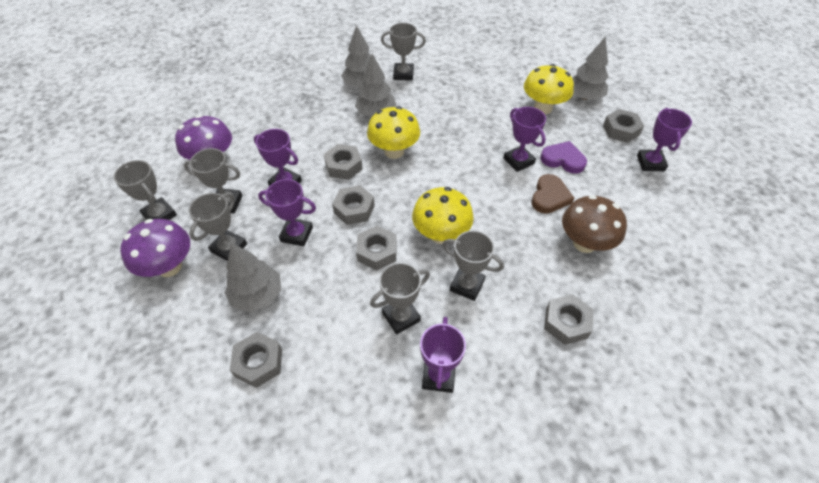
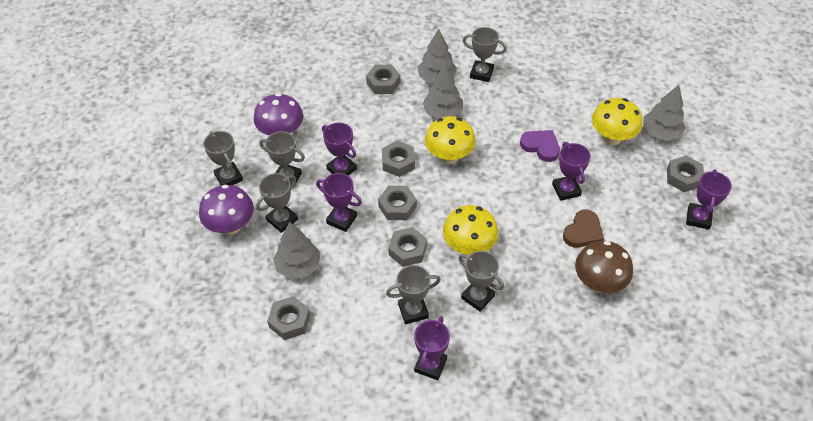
camera: 15 degrees right, 0 degrees up
purple heart [540,141,587,174] -> purple heart moved to [520,130,560,162]
grey nut [544,294,593,345] -> grey nut moved to [366,65,401,94]

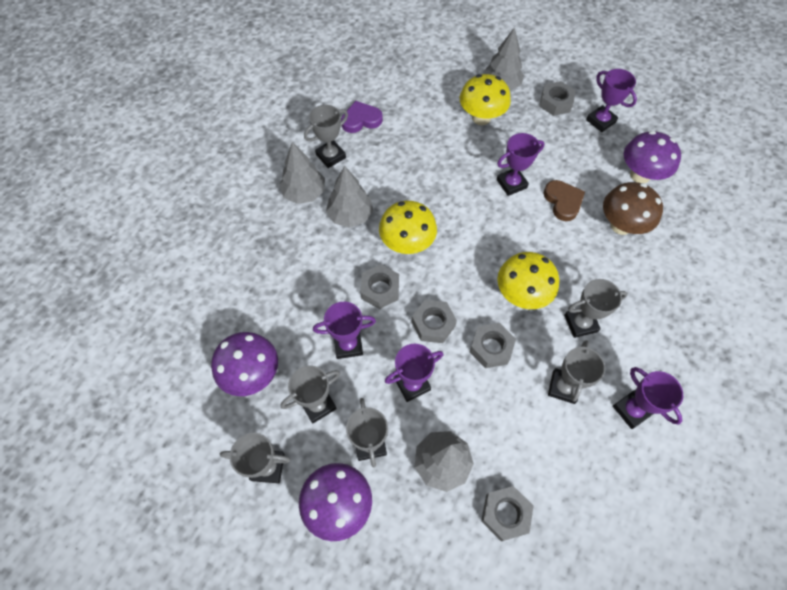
camera: 55 degrees left, 10 degrees up
grey nut [366,65,401,94] -> none
purple heart [520,130,560,162] -> purple heart moved to [341,101,383,133]
purple trophy [552,142,591,201] -> purple trophy turned 45 degrees counterclockwise [497,133,545,196]
none -> purple mushroom [624,131,681,183]

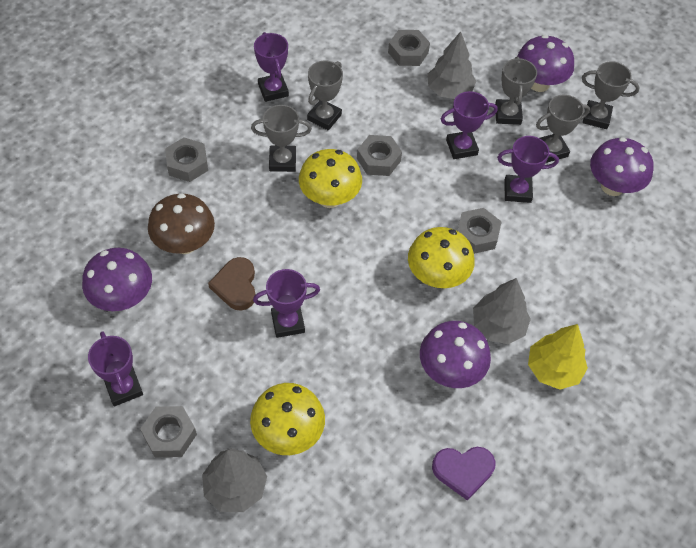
camera: 170 degrees left, 5 degrees down
grey tree [279,142,325,204] -> yellow tree [528,324,588,390]
grey trophy [304,105,348,168] -> none
grey nut [412,300,457,343] -> grey nut moved to [165,137,208,182]
none -> purple mushroom [420,321,491,388]

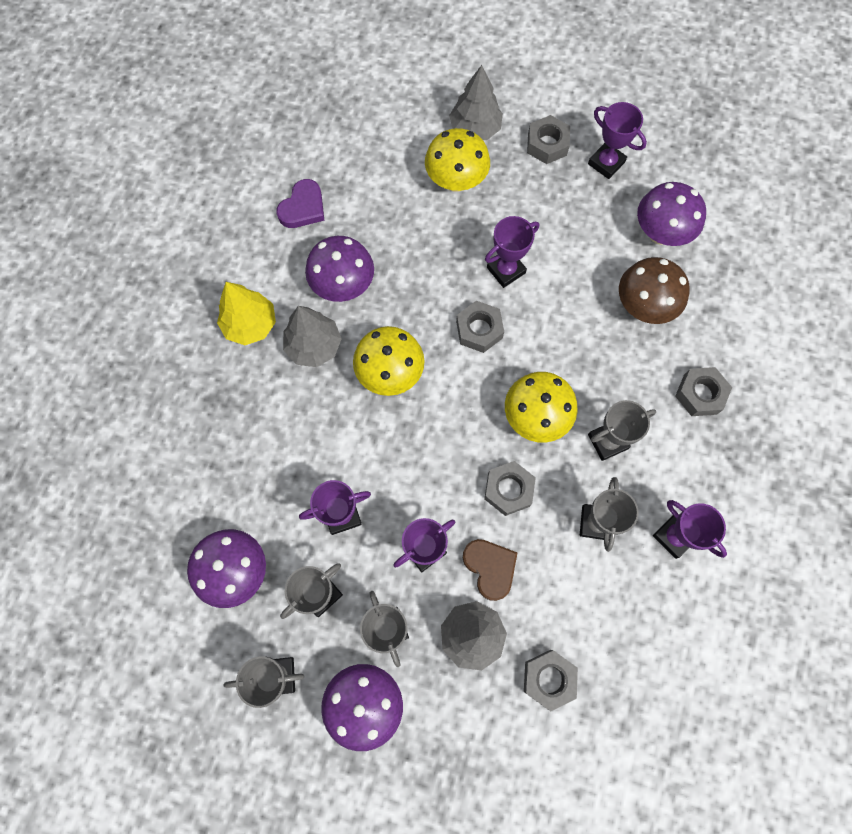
camera: 160 degrees right, 15 degrees up
brown heart [208,257,255,311] -> brown heart moved to [463,539,517,601]
purple heart [432,447,496,501] -> purple heart turned 150 degrees clockwise [276,179,325,228]
grey nut [457,208,502,254] -> grey nut moved to [456,301,504,353]

